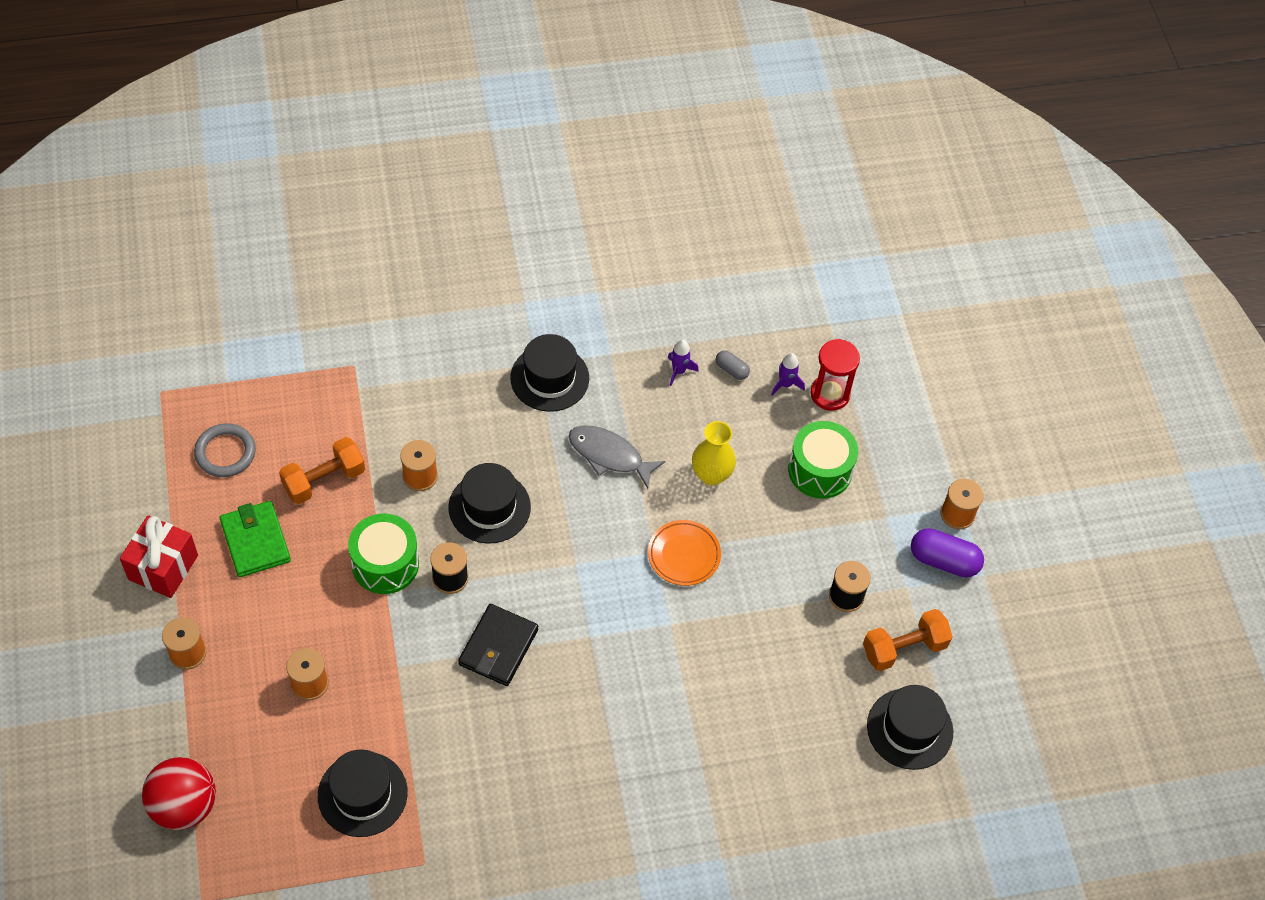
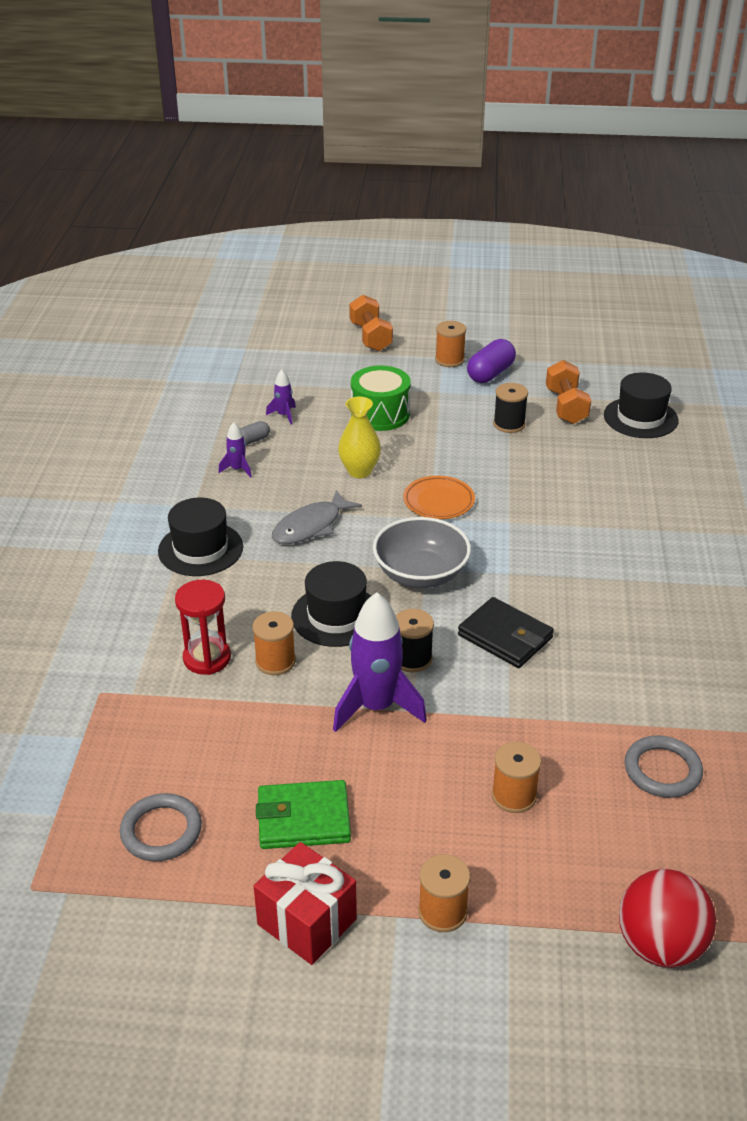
camera: 70 degrees left, 20 degrees down
orange dumbbell [279,437,365,504] -> orange dumbbell moved to [349,295,393,351]
black hat [318,749,408,837] -> grey ring [624,735,703,798]
green drum [348,513,419,594] -> purple rocket [333,592,427,732]
red hourglass [810,339,860,411] -> red hourglass moved to [175,580,231,675]
none -> grey bowl [373,517,471,588]

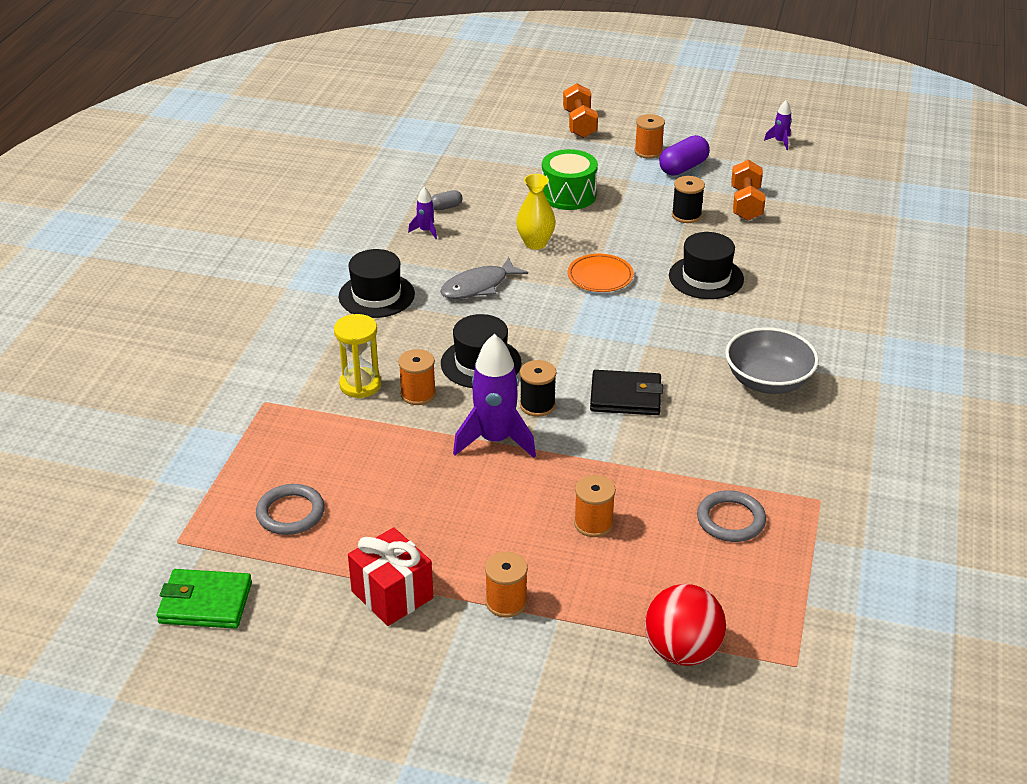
camera: 10 degrees right, 0 degrees up
red hourglass [175,580,231,675] -> yellow hourglass [334,314,381,398]
green wallet [256,780,351,849] -> green wallet moved to [157,569,252,629]
purple rocket [266,370,296,425] -> purple rocket moved to [764,100,792,150]
grey bowl [373,517,471,588] -> grey bowl moved to [725,327,819,394]
black wallet [458,597,554,668] -> black wallet turned 45 degrees counterclockwise [590,370,663,415]
black hat [604,372,679,438] -> black hat moved to [669,232,744,299]

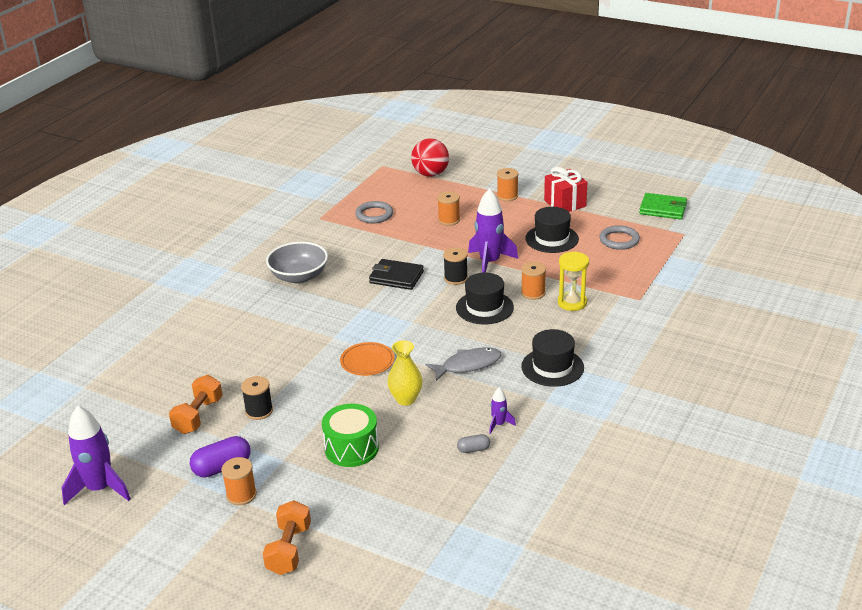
camera: 165 degrees left, 5 degrees down
black hat [669,232,744,299] -> black hat moved to [525,207,579,253]
purple rocket [764,100,792,150] -> purple rocket [62,406,131,505], size x2.14

